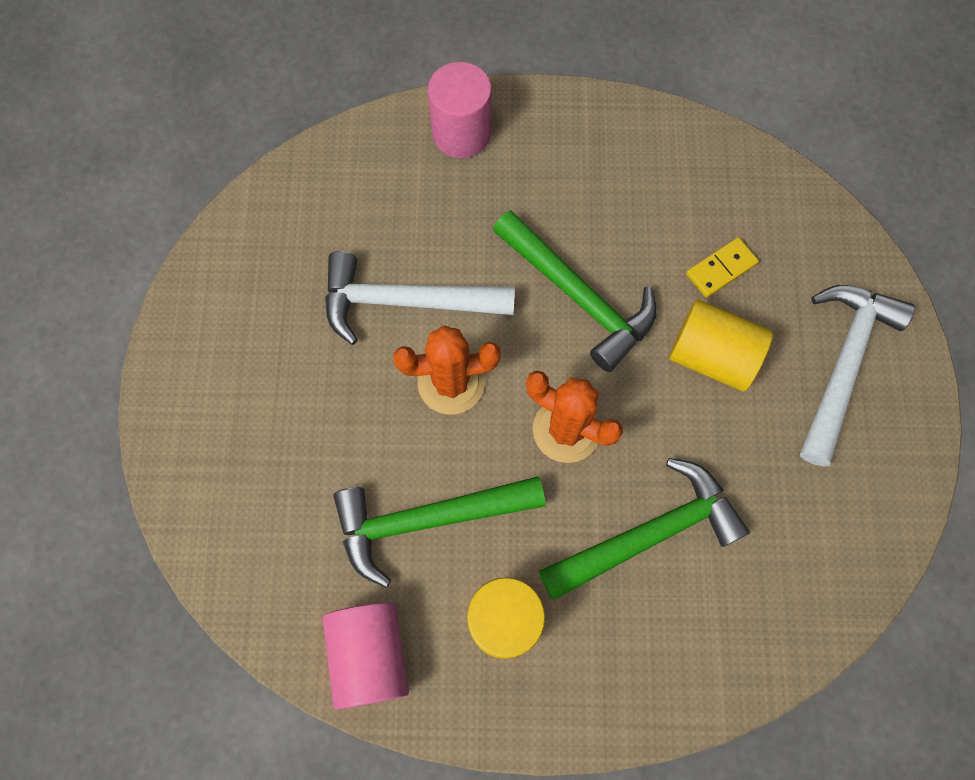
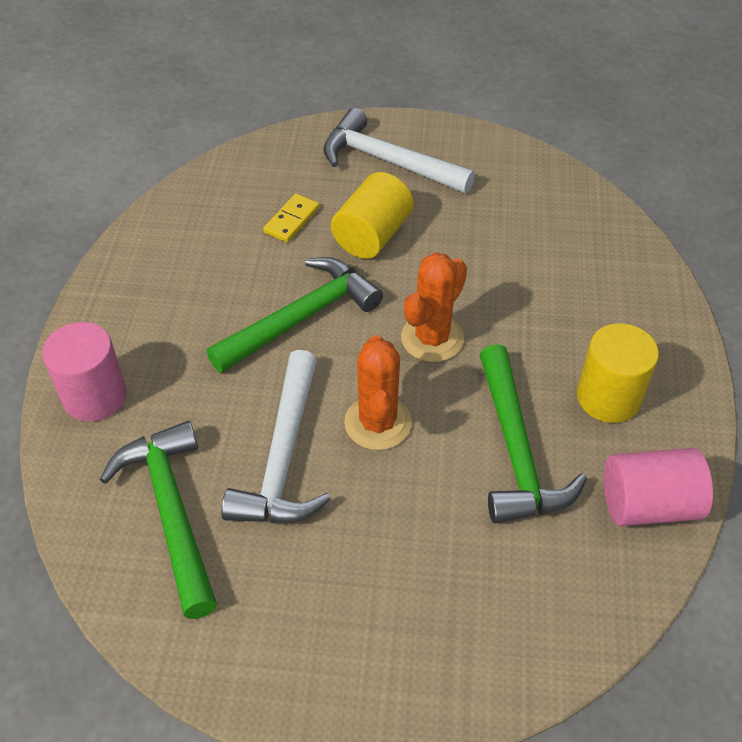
camera: 85 degrees left, 20 degrees down
green hammer [539,458,750,600] -> green hammer moved to [100,421,217,619]
yellow domino [686,237,759,298] -> yellow domino turned 60 degrees clockwise [263,194,319,243]

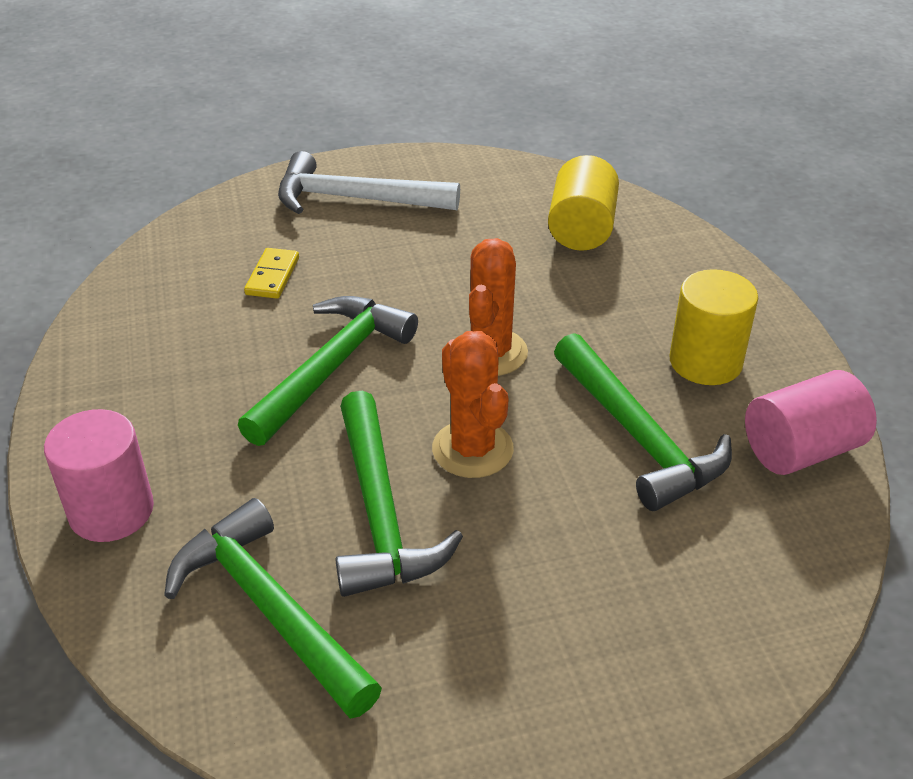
camera: 20 degrees left, 10 degrees down
white hammer [221,350,331,523] -> green hammer [335,391,463,597]
yellow cylinder [331,172,414,259] -> yellow cylinder moved to [548,155,619,251]

